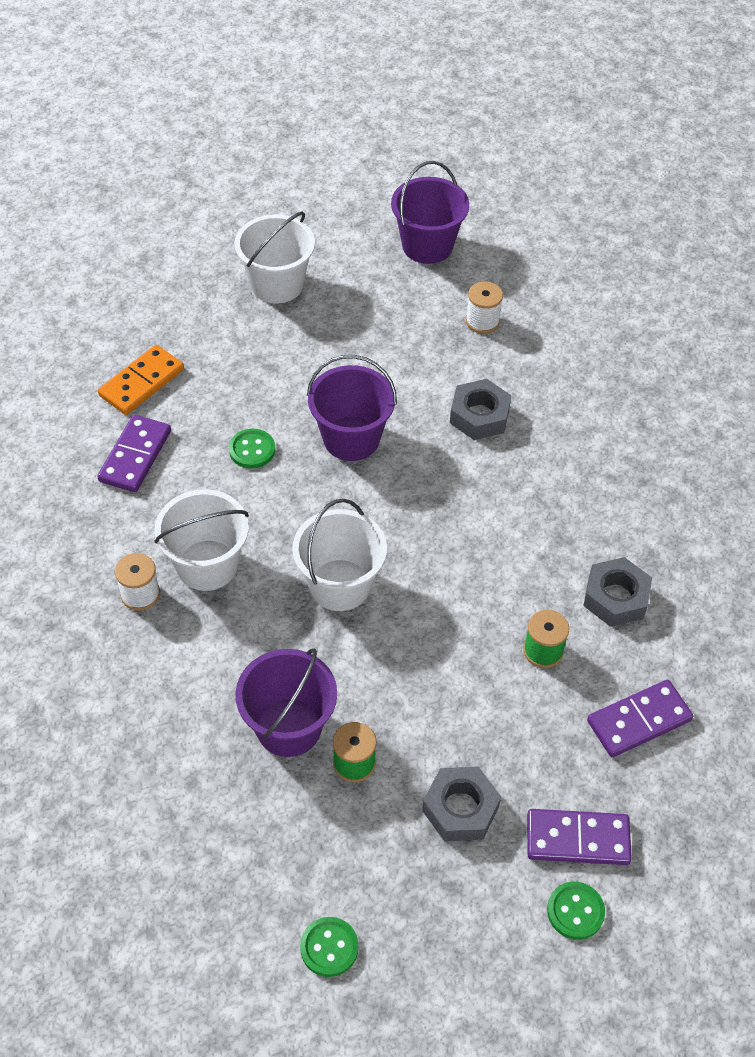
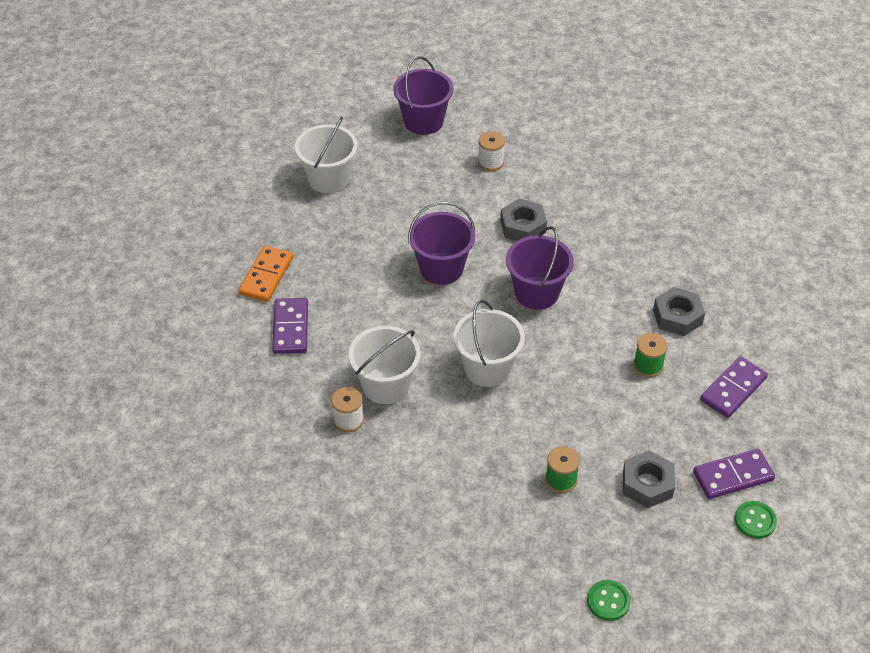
camera: 20 degrees left, 5 degrees down
green button [229,429,275,468] -> none
purple bucket [235,648,337,757] -> purple bucket moved to [506,226,574,310]

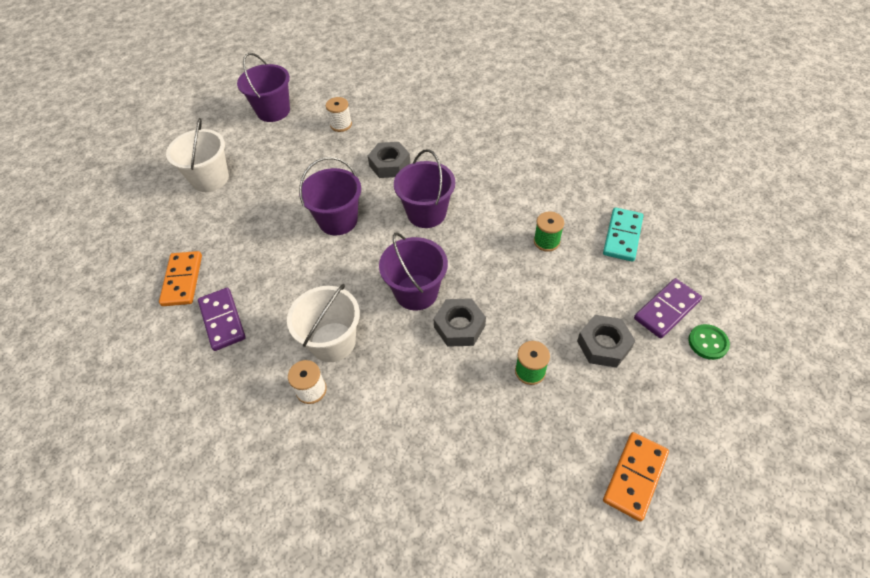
camera: 20 degrees left, 5 degrees up
white bucket [454,300,525,387] -> purple bucket [379,233,448,310]
green button [587,580,631,621] -> orange domino [603,432,669,522]
grey nut [653,287,705,336] -> grey nut moved to [433,298,486,347]
purple domino [700,356,768,418] -> turquoise domino [603,208,643,262]

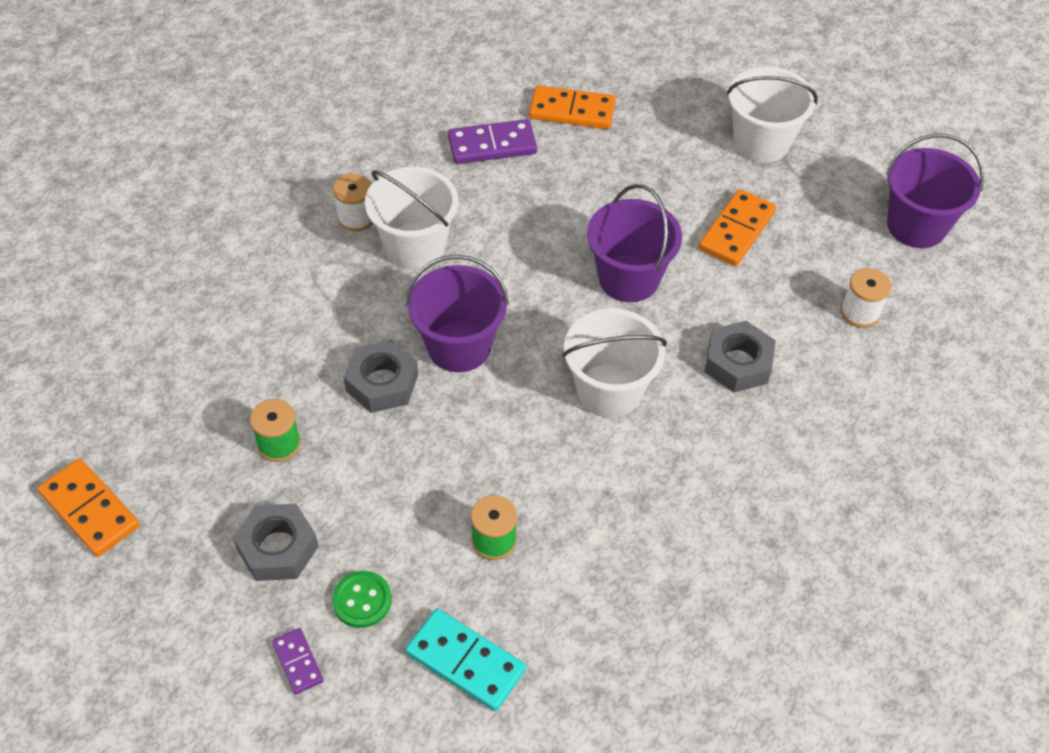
camera: 100 degrees right, 0 degrees up
purple bucket [394,149,455,228] -> white bucket [562,309,667,418]
purple domino [634,278,702,338] -> purple domino [272,628,324,695], size x0.56
green button [688,324,730,360] -> green button moved to [332,571,392,628]
none -> orange domino [699,189,776,266]

